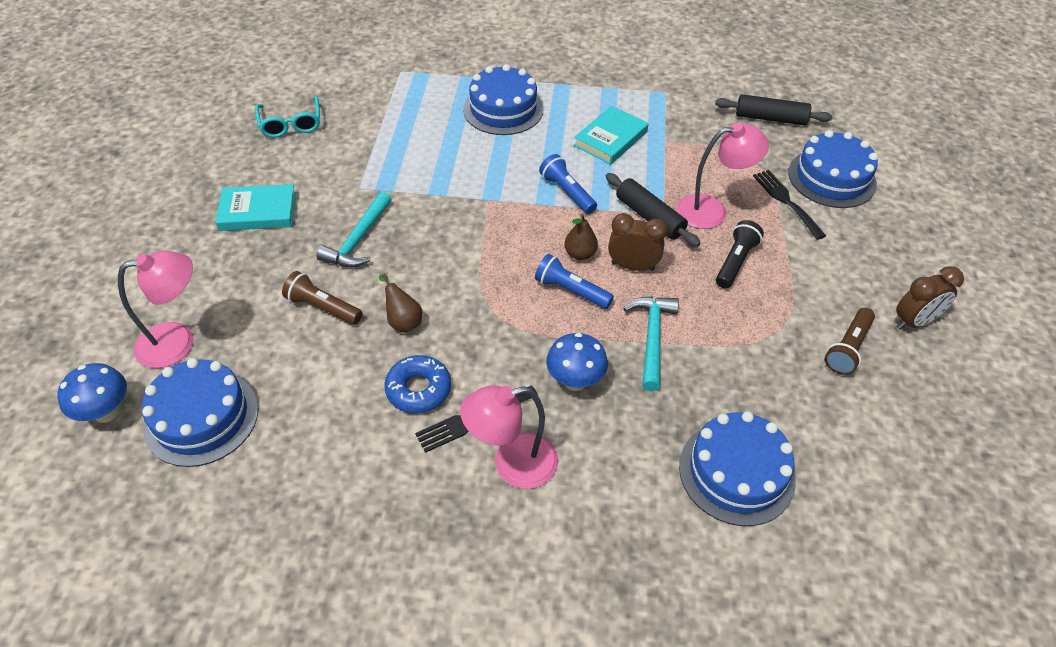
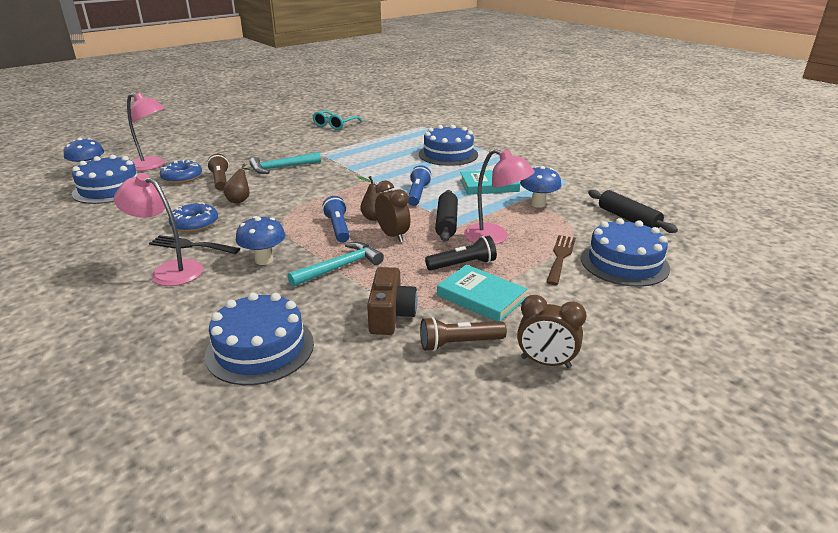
camera: 45 degrees right, 20 degrees down
turquoise book [215,184,296,231] -> turquoise book moved to [437,265,527,321]
black fork [753,170,826,240] -> brown fork [546,235,576,285]
none -> blue donut [160,160,202,183]
none -> brown camera [367,267,418,335]
none -> blue mushroom [520,166,561,208]

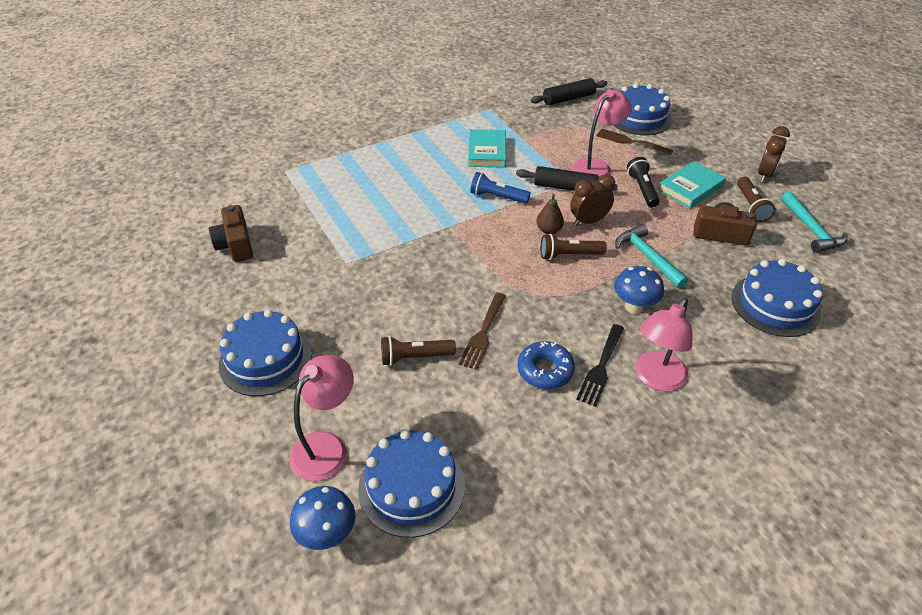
camera: 80 degrees left, 15 degrees up
blue donut [160,160,202,183] -> none
brown pear [223,164,250,204] -> brown fork [459,292,506,370]
turquoise hammer [249,152,321,174] -> turquoise hammer moved to [781,192,847,253]
turquoise glasses [313,111,362,130] -> brown camera [209,205,253,262]
blue flashlight [322,196,350,243] -> brown flashlight [540,234,607,260]
blue cake [419,125,478,166] -> blue cake moved to [219,309,312,396]
blue mushroom [520,166,561,208] -> none

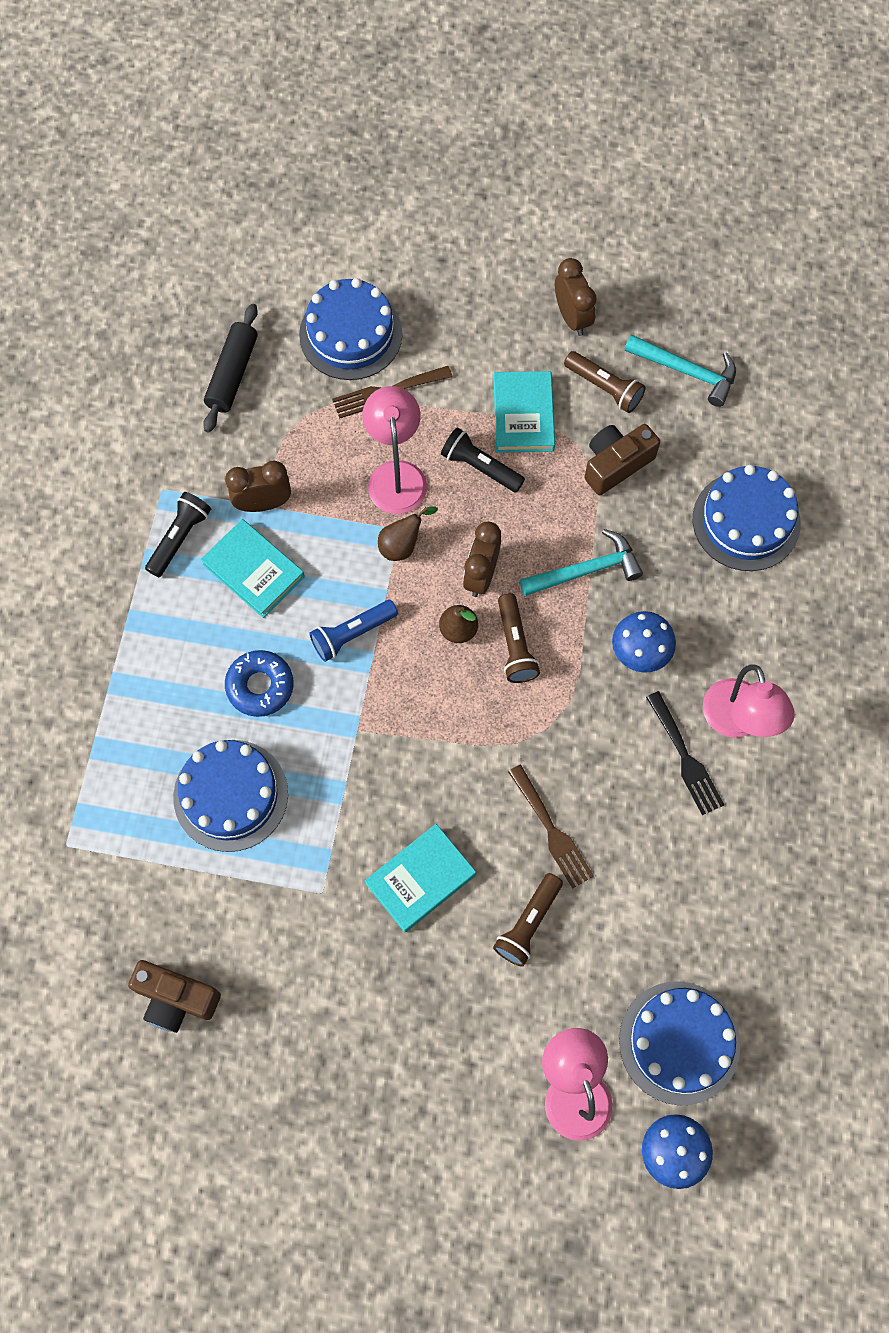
camera: 50 degrees left, 25 degrees up
blue cake [219,309,312,396] -> blue cake moved to [173,740,288,852]
black rolling pin [516,166,618,191] -> brown pear [378,506,438,561]
blue donut [518,341,575,389] -> blue donut moved to [225,650,294,717]
brown flashlight [540,234,607,260] -> brown flashlight turned 45 degrees counterclockwise [498,593,540,683]
turquoise hammer [615,224,688,288] -> turquoise hammer turned 150 degrees clockwise [520,529,643,596]
none -> black flashlight [145,492,211,577]
none -> brown clock [225,461,291,512]
none -> turquoise book [365,824,476,932]

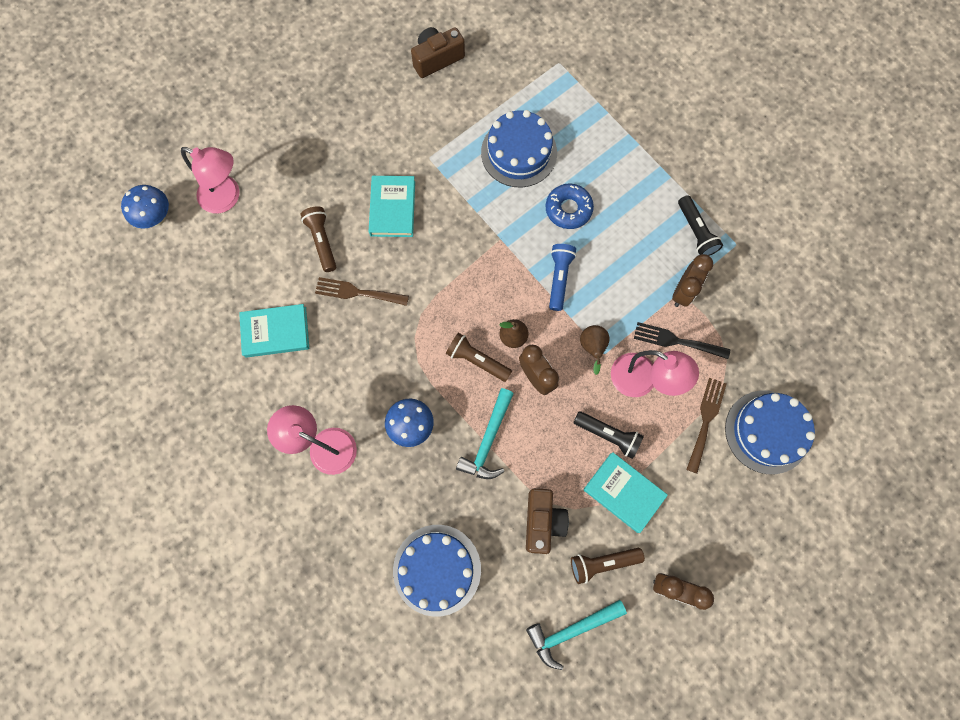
camera: 130 degrees right, 5 degrees up
turquoise book [201,519,305,618] -> turquoise book moved to [239,304,309,358]
black rolling pin [203,304,258,433] -> none
black flashlight [441,427,525,493] -> black flashlight turned 45 degrees clockwise [573,411,644,459]
blue cake [619,981,740,1105] -> none
black fork [646,691,724,815] -> black fork moved to [634,322,730,359]

